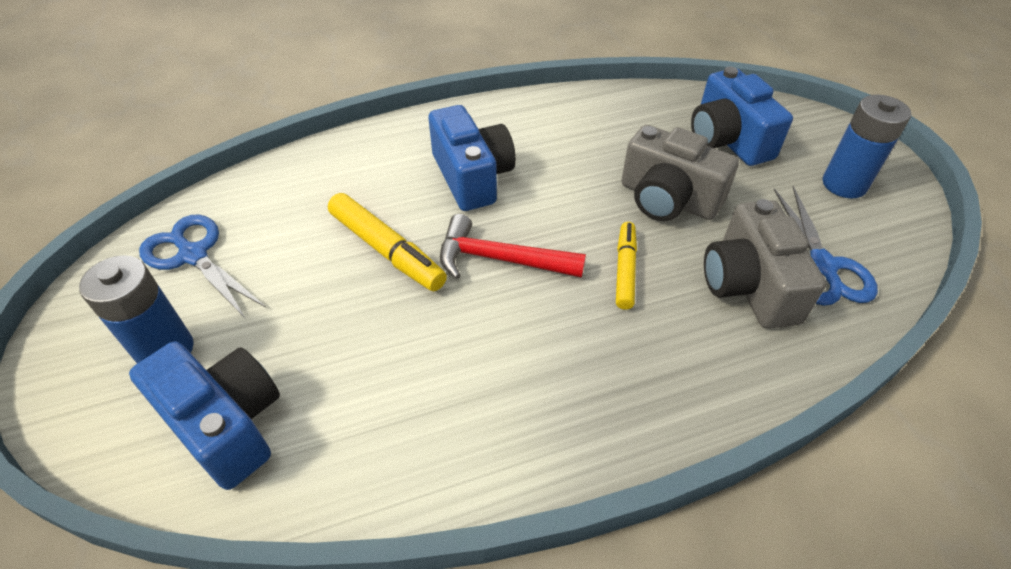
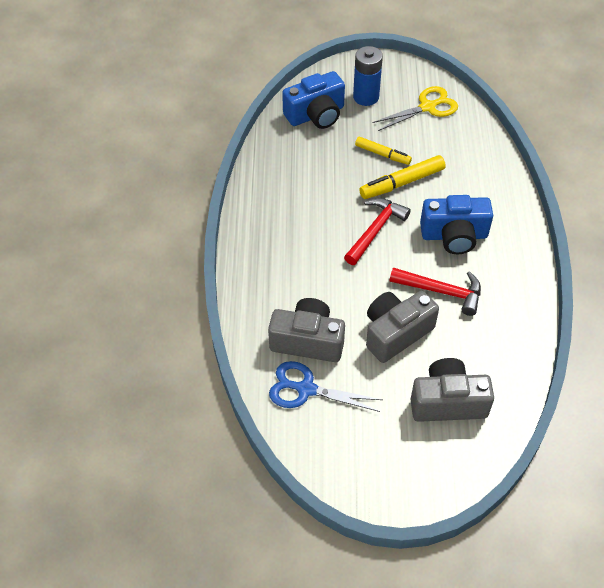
camera: 110 degrees right, 5 degrees up
blue scissors [139,215,266,319] -> yellow scissors [372,86,458,131]
yellow marker [616,222,637,310] -> yellow marker moved to [355,137,412,165]
blue camera [691,67,793,166] -> grey camera [411,358,494,422]
blue battery [823,95,911,198] -> none
none -> red hammer [389,268,481,316]

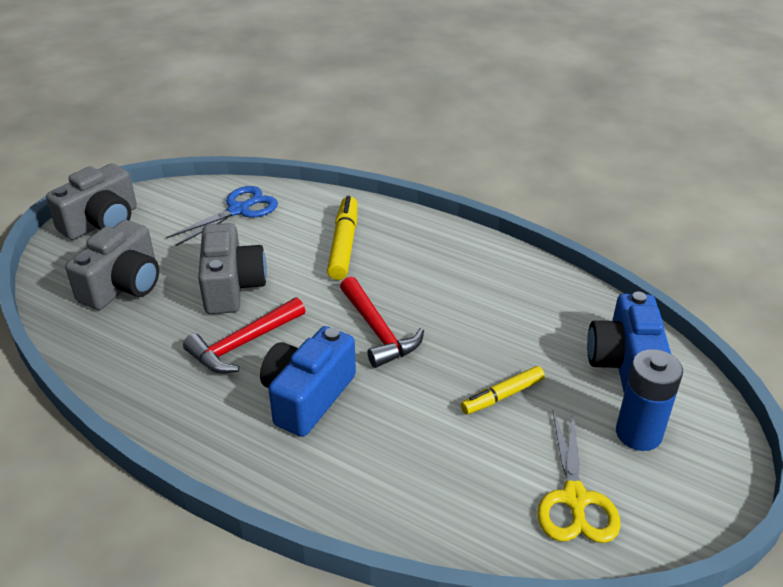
camera: 120 degrees right, 15 degrees down
grey camera [268,298,345,362] -> grey camera moved to [46,163,137,240]
yellow marker [359,155,446,199] -> yellow marker moved to [327,196,358,280]

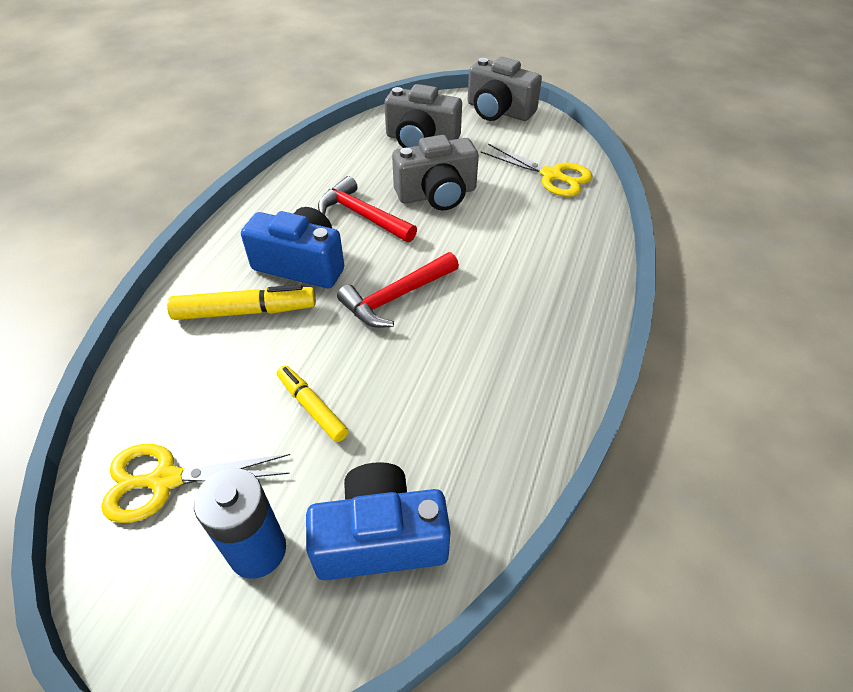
camera: 80 degrees right, 10 degrees up
blue scissors [166,186,278,246] -> yellow scissors [481,144,593,197]
yellow marker [327,196,358,280] -> yellow marker moved to [167,285,316,320]

